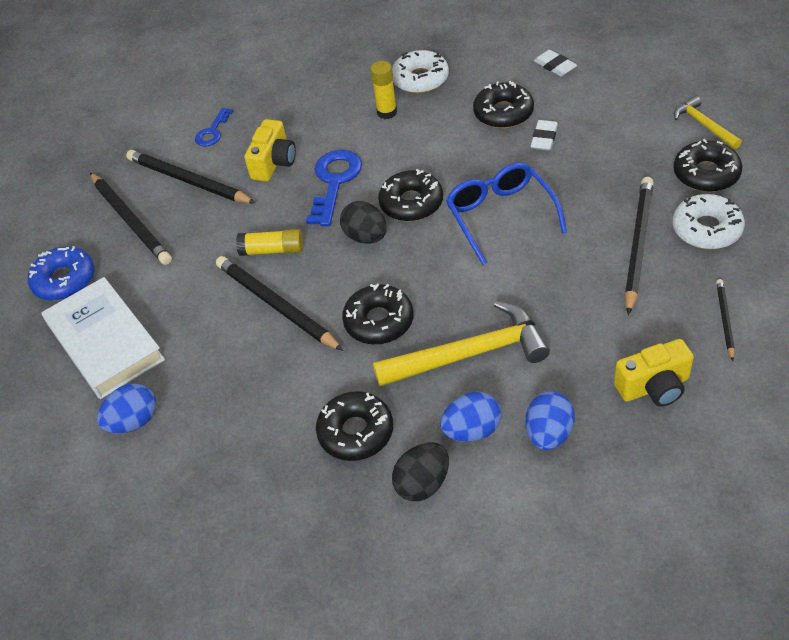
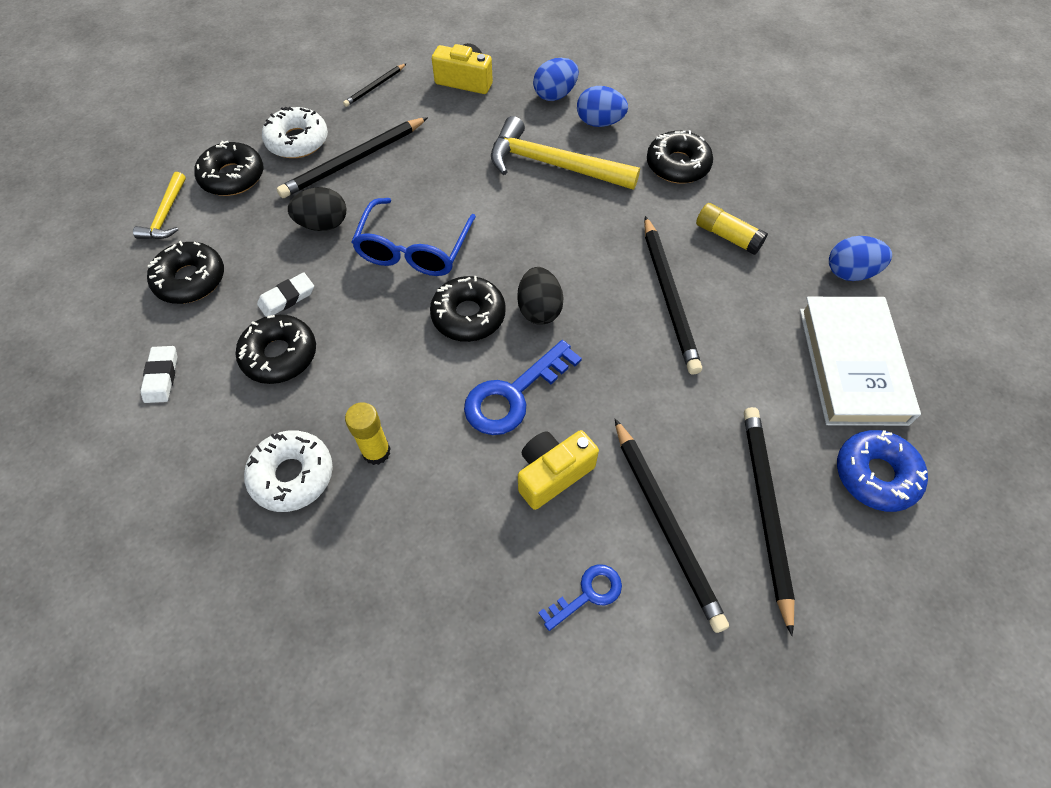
camera: 150 degrees left, 10 degrees up
yellow glue stick [236,229,303,256] -> yellow glue stick moved to [696,203,768,255]
black donut [342,283,414,345] -> black donut moved to [147,241,224,304]
black egg [392,442,449,501] -> black egg moved to [288,187,346,231]

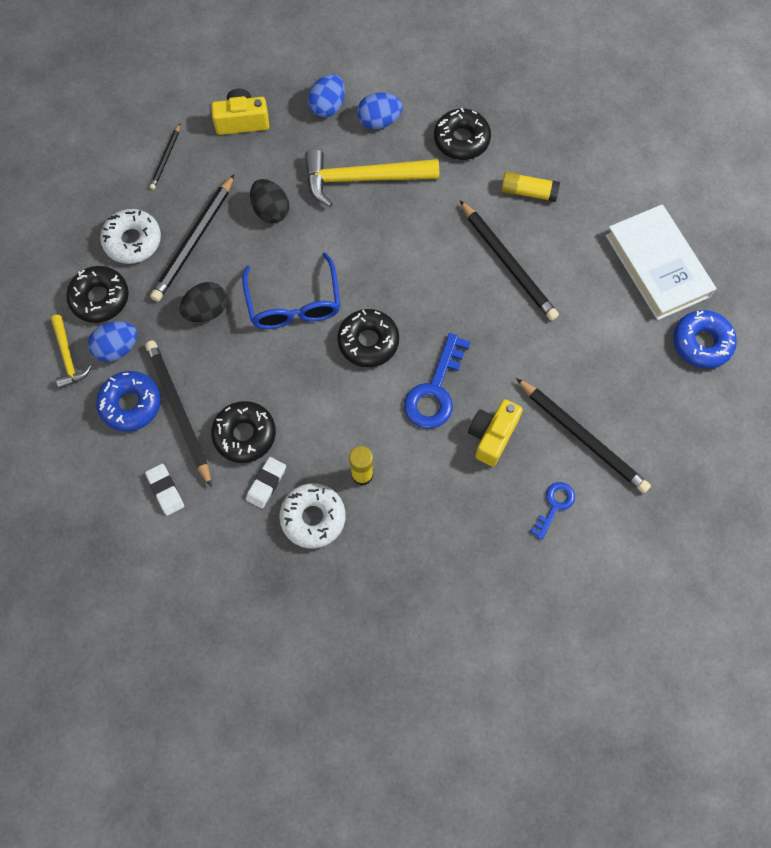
camera: 25 degrees left, 10 degrees up
black donut [147,241,224,304] -> blue donut [96,371,161,432]
white eraser [257,273,314,317] -> white eraser moved to [246,457,286,509]
black egg [517,267,564,325] -> black egg moved to [250,179,289,223]
black pencil [744,407,795,636] -> black pencil moved to [145,341,212,487]
blue egg [829,236,892,281] -> blue egg moved to [88,321,137,362]

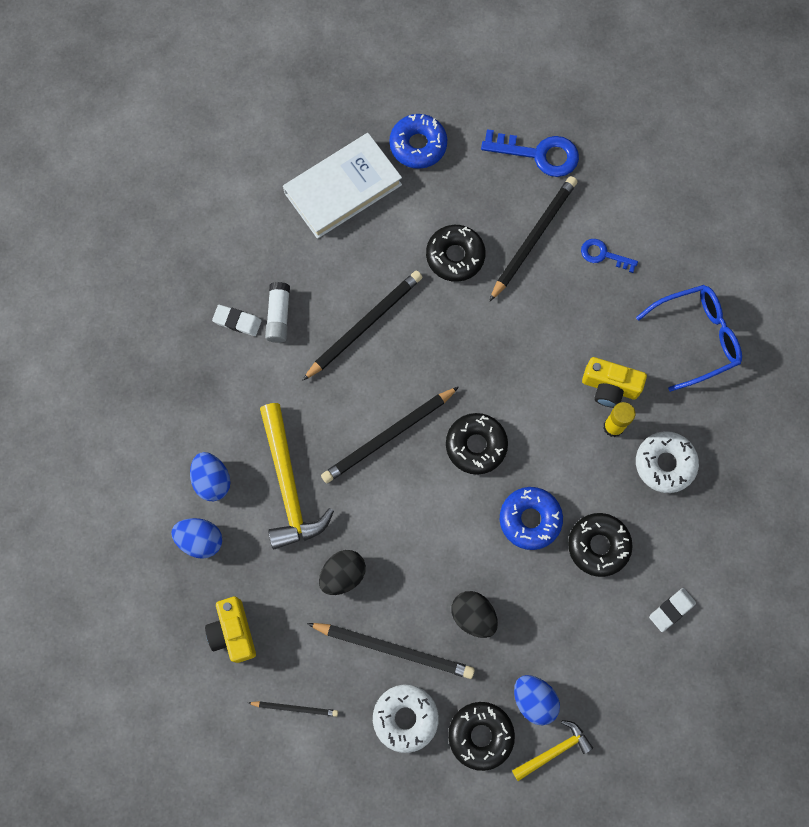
camera: 100 degrees left, 5 degrees up
blue donut [96,371,161,432] -> blue donut moved to [500,487,563,550]
black pencil [145,341,212,487] -> black pencil moved to [321,387,459,483]
blue glasses [242,252,340,329] -> blue glasses moved to [636,285,742,392]
white eraser [246,457,286,509] -> white eraser moved to [212,305,262,336]
blue key [404,333,471,429] -> blue key moved to [481,129,579,177]
black donut [434,108,491,160] -> black donut moved to [426,225,486,282]
yellow camera [468,399,523,467] -> yellow camera moved to [582,357,647,408]
yellow glue stick [501,172,560,202] -> white glue stick [265,282,290,343]

